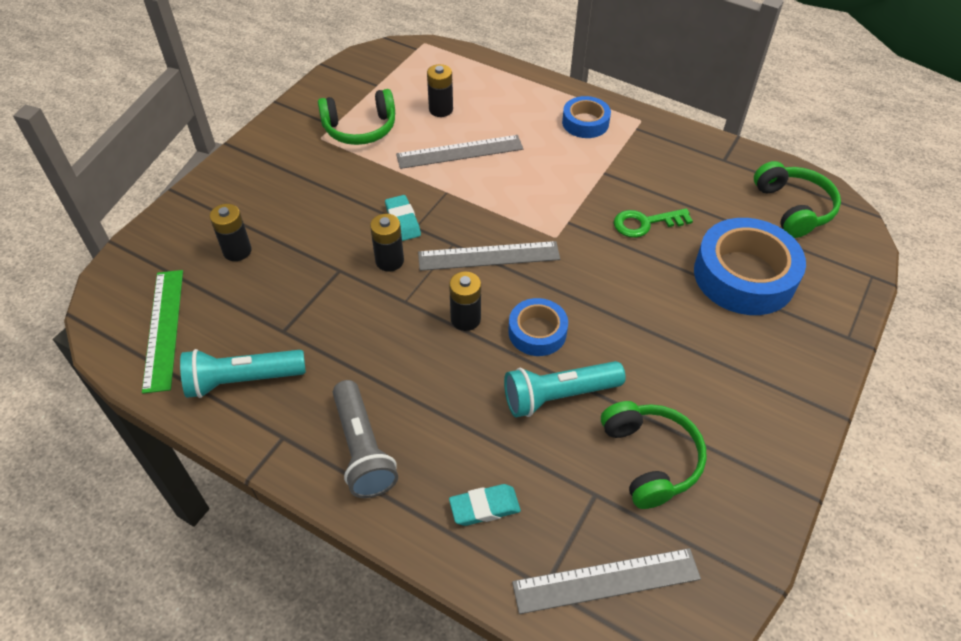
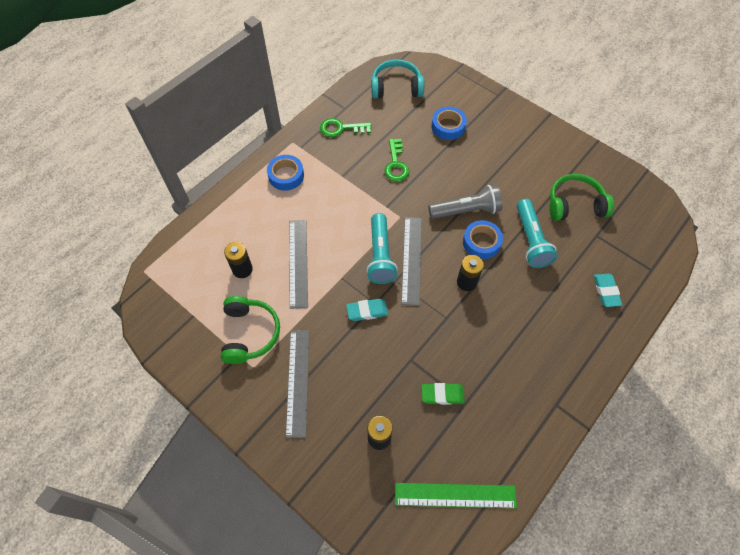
camera: 80 degrees left, 10 degrees up
turquoise flashlight [180,349,306,398] -> turquoise flashlight moved to [366,213,398,284]
grey flashlight [333,380,398,498] -> grey flashlight moved to [428,185,502,219]
black battery [370,214,404,272] -> none
grey ruler [512,548,701,614] -> grey ruler moved to [286,330,309,438]
blue tape [694,218,806,315] -> blue tape [431,107,467,140], size x0.55
green headphones [754,161,841,238] -> turquoise headphones [371,59,424,98]
none -> green key [320,118,372,137]
none -> green eraser [422,383,465,405]

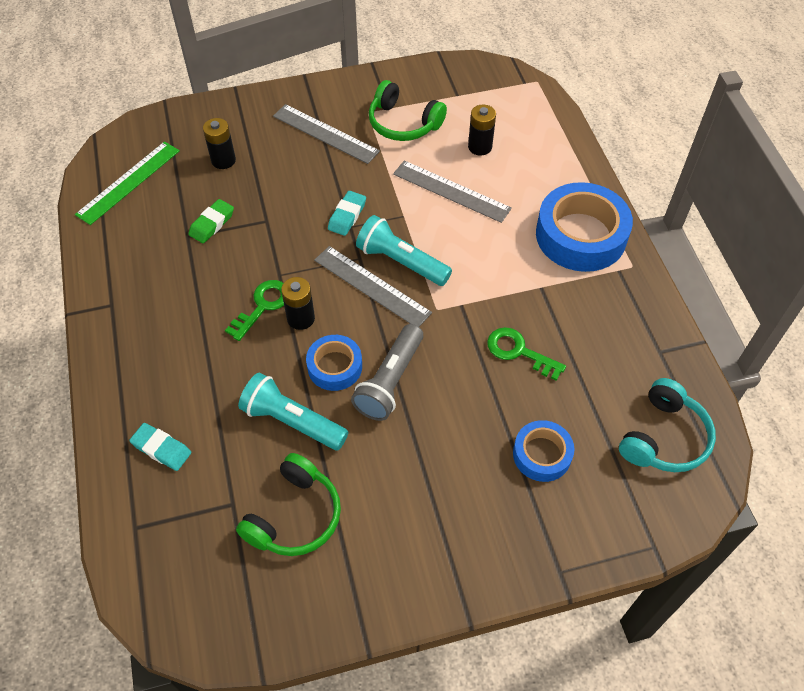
camera: 125 degrees right, 5 degrees down
blue tape [267,155,304,191] -> blue tape [536,182,633,272], size x1.82
green key [320,118,372,137] -> green key moved to [225,280,284,341]

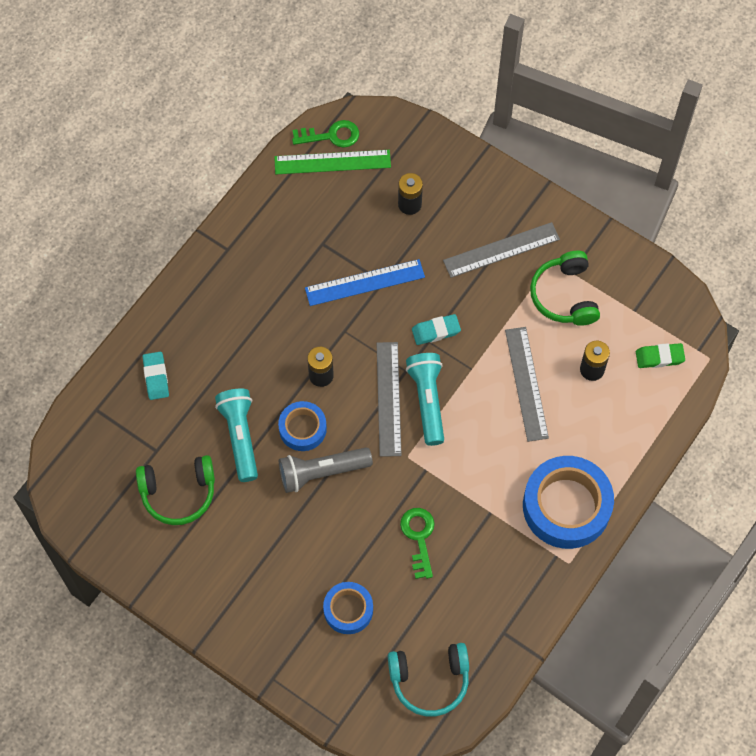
camera: 50 degrees right, 10 degrees up
green eraser [189,199,234,243] -> green eraser moved to [636,343,685,368]
green key [225,280,284,341] -> green key moved to [292,120,359,148]
grey ruler [273,104,380,164] -> grey ruler turned 75 degrees clockwise [443,222,560,278]
none -> blue ruler [305,259,425,306]

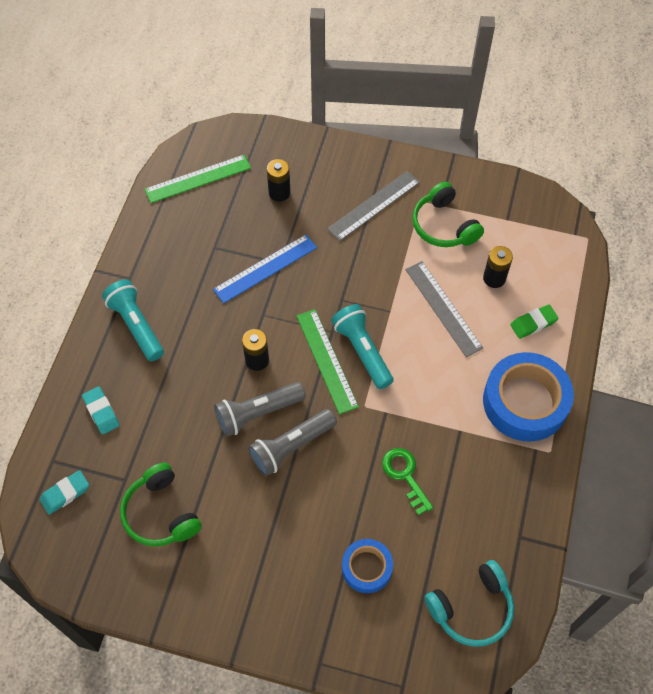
camera: 20 degrees left, 5 degrees down
green headphones [136,455,215,525] -> green headphones turned 90 degrees clockwise [120,463,202,547]
turquoise flashlight [215,389,258,482] -> turquoise flashlight moved to [102,280,164,361]
blue tape [278,401,327,451] -> grey flashlight [214,382,306,437]
green key [292,120,359,148] -> none
grey ruler [376,342,402,457] -> green ruler [297,309,359,414]
turquoise eraser [412,314,461,345] -> turquoise eraser moved to [40,470,89,515]
green eraser [636,343,685,368] -> green eraser moved to [510,305,559,339]

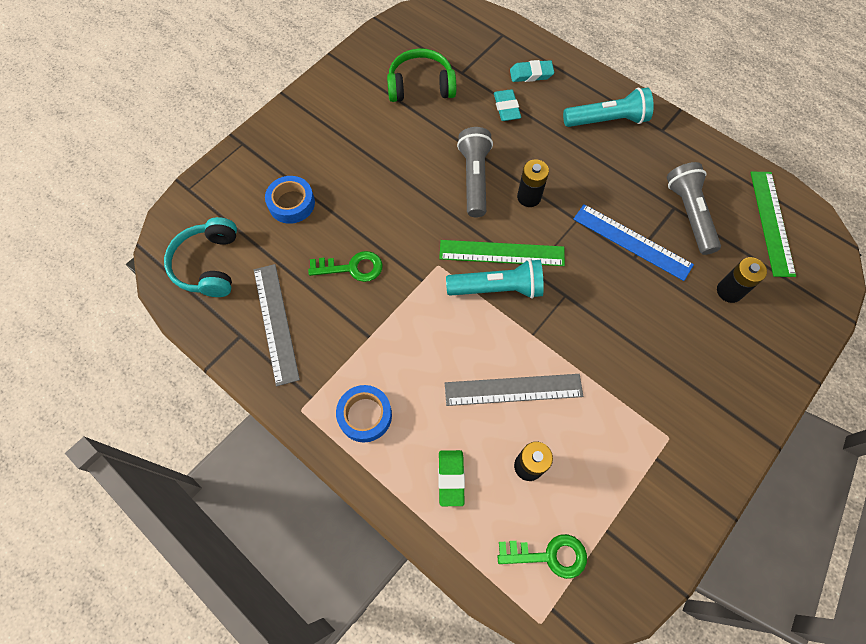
camera: 115 degrees right, 5 degrees up
turquoise eraser [40,470,89,515] -> turquoise eraser moved to [494,89,521,121]
blue ruler [213,235,317,303] -> blue ruler turned 45 degrees counterclockwise [573,204,694,281]
grey flashlight [248,409,337,477] -> grey flashlight moved to [667,162,721,255]
grey ruler [327,171,420,241] -> grey ruler moved to [254,264,300,386]
green headphones [412,182,484,247] -> none
blue tape [483,352,574,442] -> blue tape [336,385,392,442], size x0.55
none -> green key [497,534,587,579]

